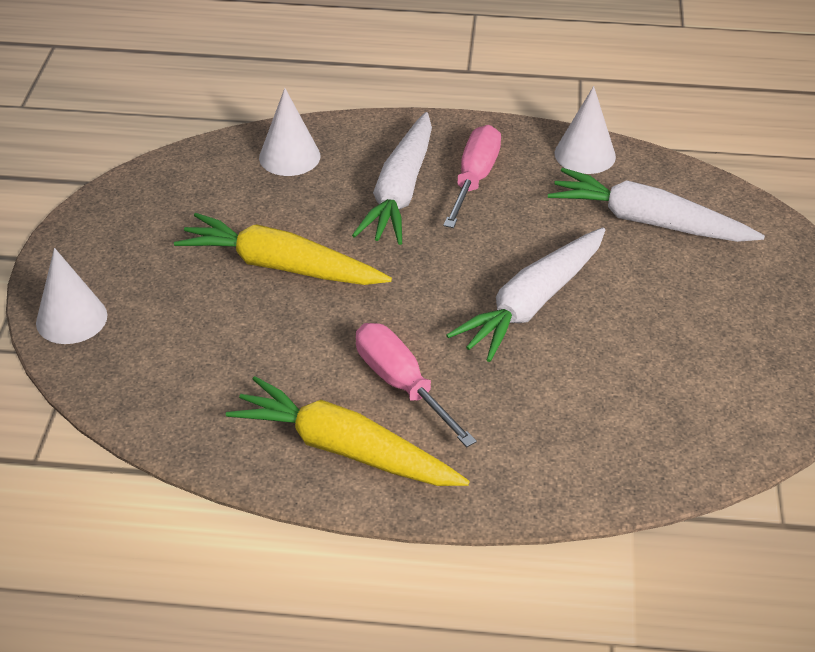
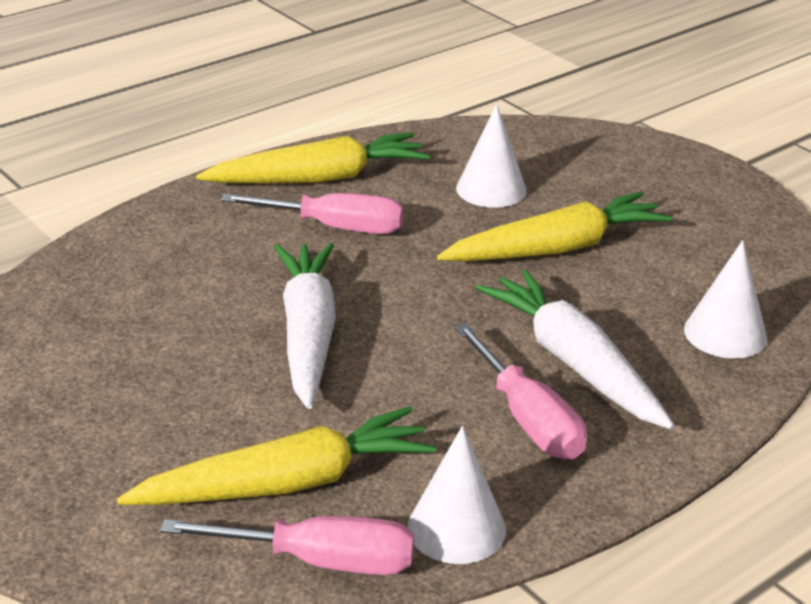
camera: 135 degrees right, 10 degrees down
white cone [36,248,107,344] -> white cone moved to [456,104,527,208]
white carrot [548,168,765,242] -> yellow carrot [117,406,436,505]
none -> pink screwdriver [160,516,414,575]

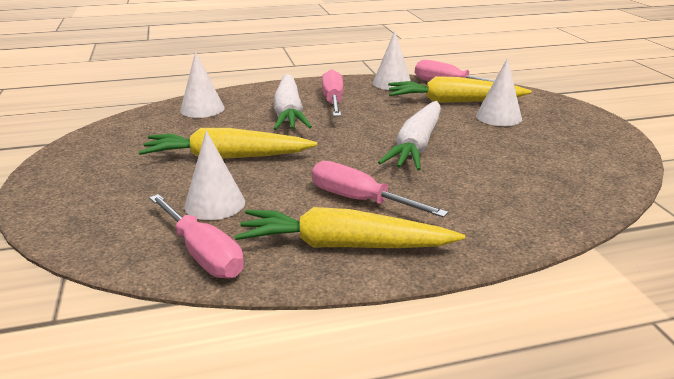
camera: 155 degrees left, 5 degrees down
none -> pink screwdriver [149,194,244,278]
none -> white cone [476,58,522,126]

